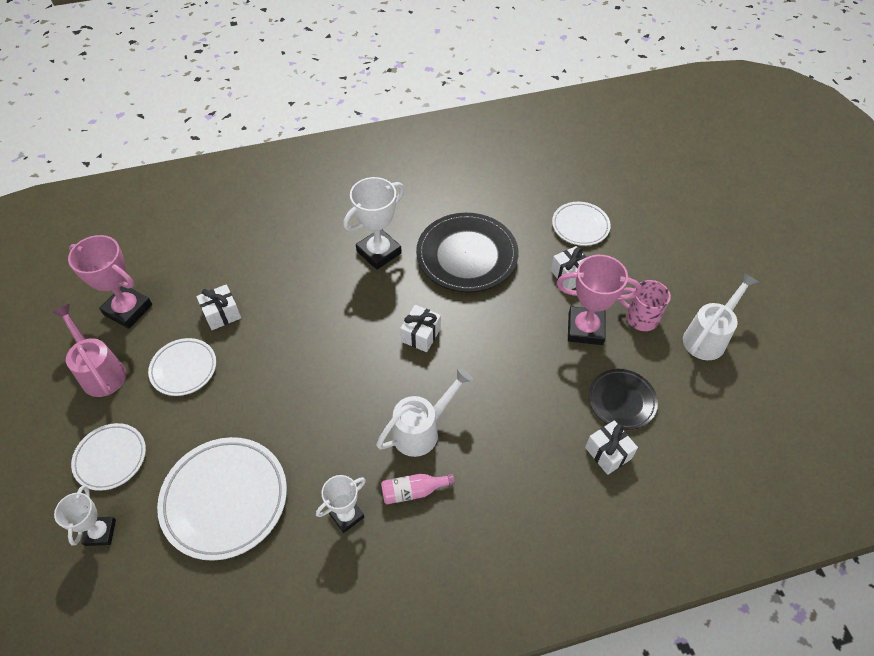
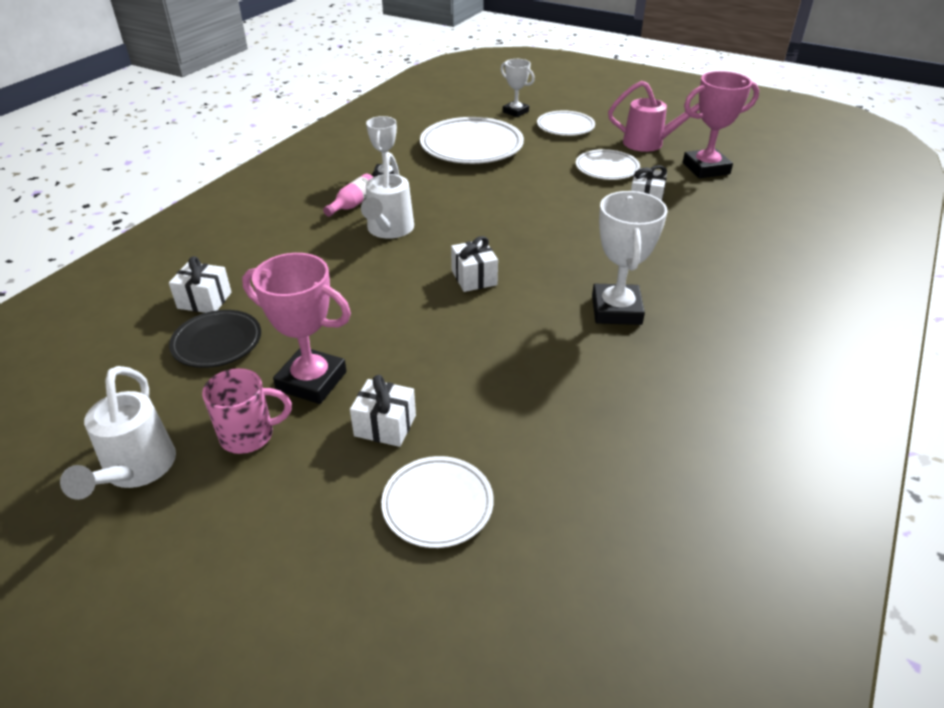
camera: 135 degrees right, 15 degrees down
black plate [416,213,519,293] -> none
pink trophy [556,255,641,345] -> pink trophy turned 60 degrees clockwise [242,253,351,404]

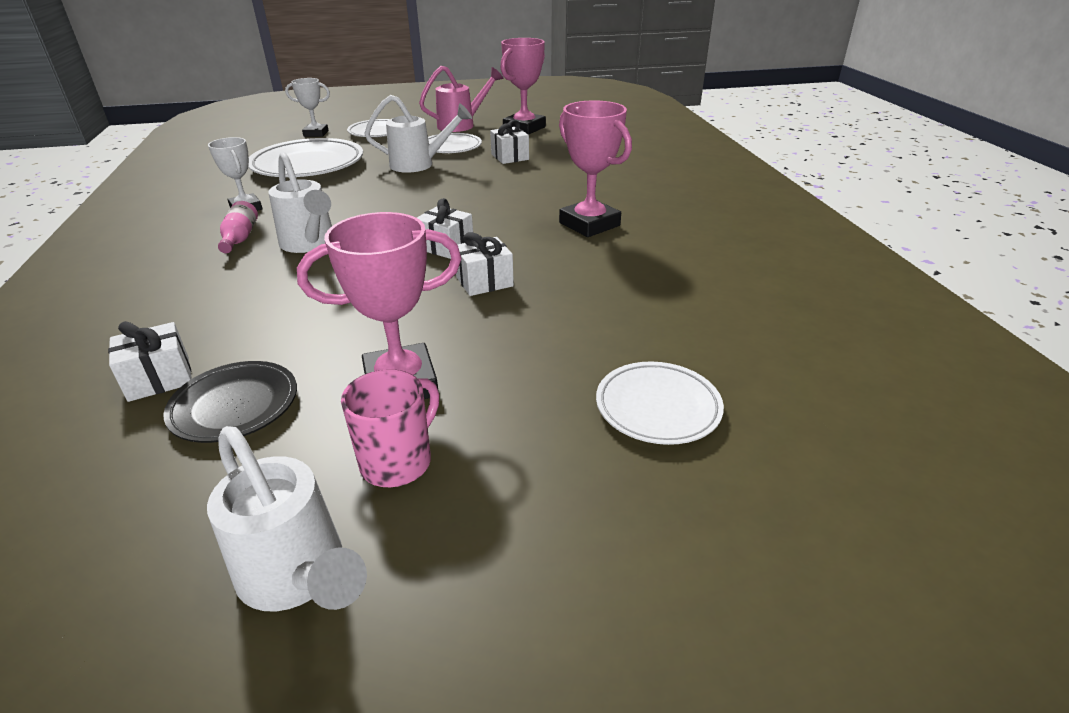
camera: 40 degrees left, 5 degrees down
white gift [350,375,416,447] -> white gift moved to [456,232,514,296]
white trophy [592,191,668,325] -> pink trophy [559,100,632,237]
none -> white watering can [364,95,472,173]

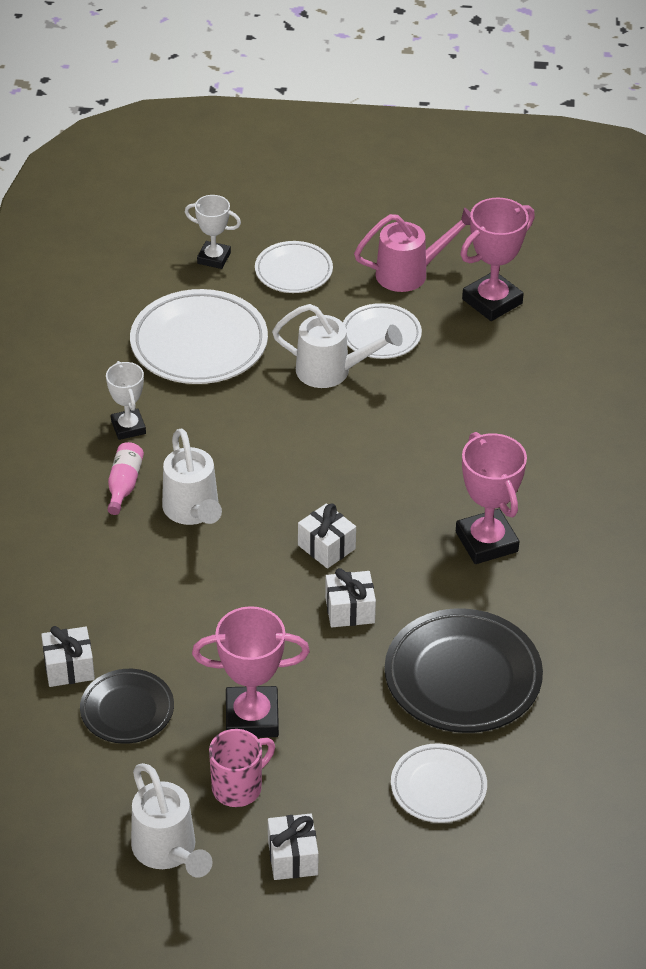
camera: 15 degrees right, 10 degrees up
white gift [490,120,529,164] -> white gift moved to [268,814,318,880]
none -> black plate [385,608,543,733]

